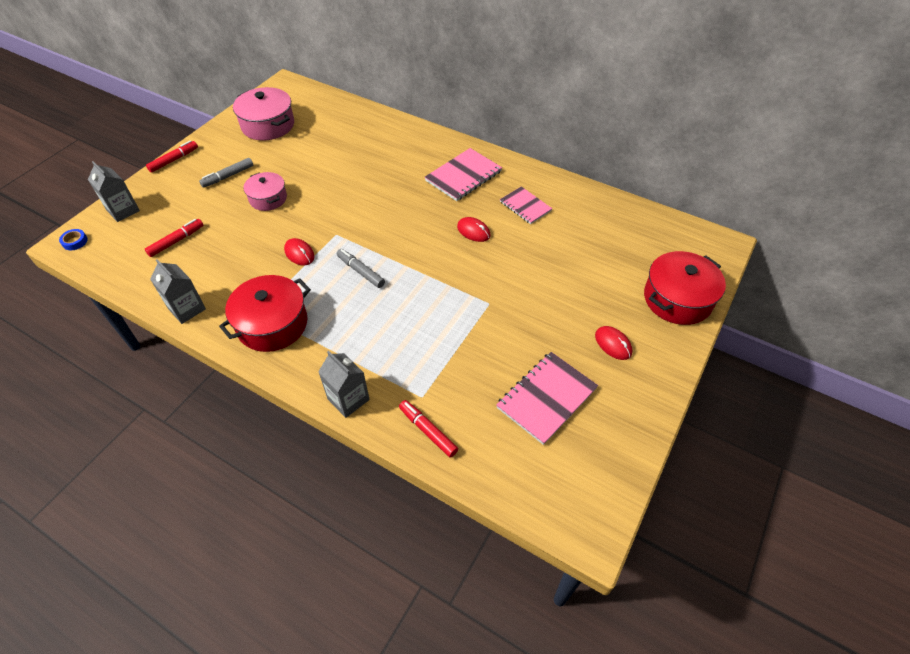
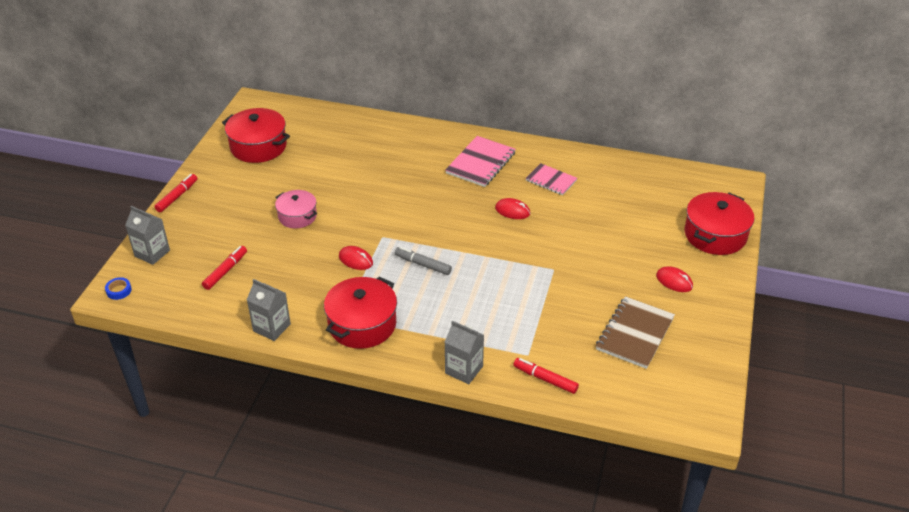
camera: 15 degrees left, 10 degrees down
grey marker [199,158,253,188] -> none
pink pot [233,87,294,141] -> red pot [222,108,290,163]
pink notebook [496,352,598,445] -> brown notebook [596,296,675,369]

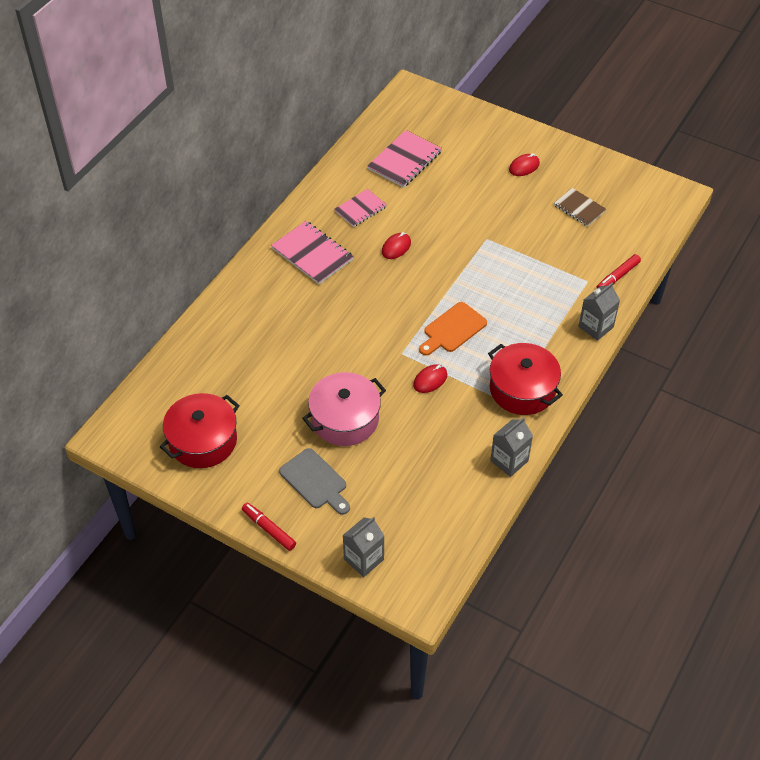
camera: 75 degrees left, 10 degrees up
blue tape [105,277,132,300] -> none
red marker [202,246,247,290] -> none
pink pot [275,190,317,228] -> pink pot [302,372,386,446], size x1.58
grey marker [395,247,452,275] -> orange cutting board [419,302,487,356]
brown notebook [596,296,675,369] -> brown notebook [554,188,606,227], size x0.65
red pot [684,192,754,255] -> none
none -> grey cutting board [279,448,350,515]
none -> pink notebook [367,130,442,188]

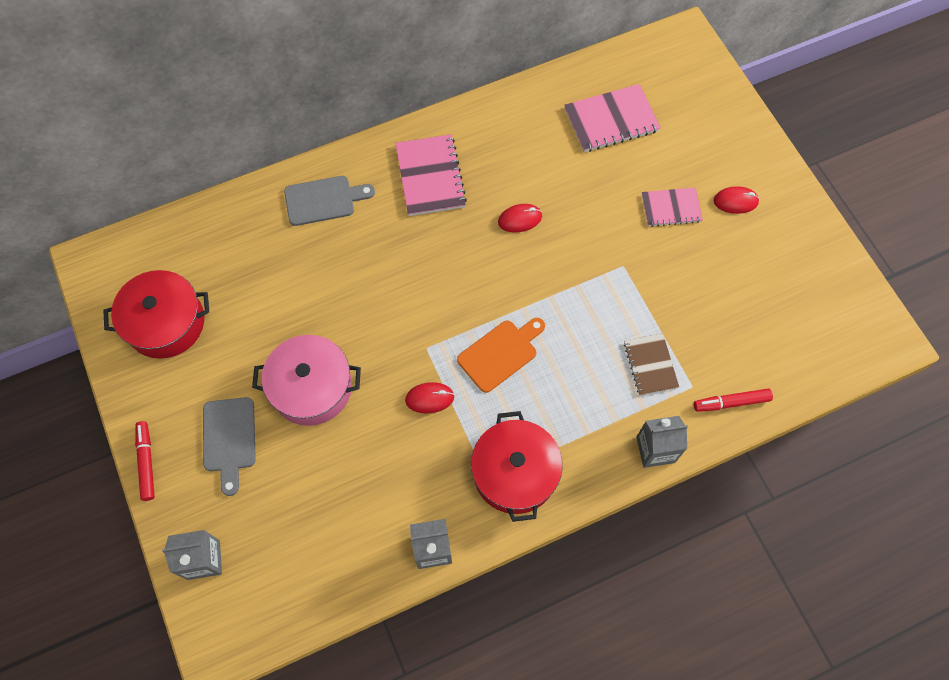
camera: 35 degrees right, 15 degrees up
pink notebook [335,189,387,227] -> pink notebook moved to [642,187,703,227]
orange cutting board [419,302,487,356] -> orange cutting board turned 150 degrees clockwise [457,318,545,393]
brown notebook [554,188,606,227] -> brown notebook moved to [624,333,679,396]
none -> grey cutting board [284,176,375,226]

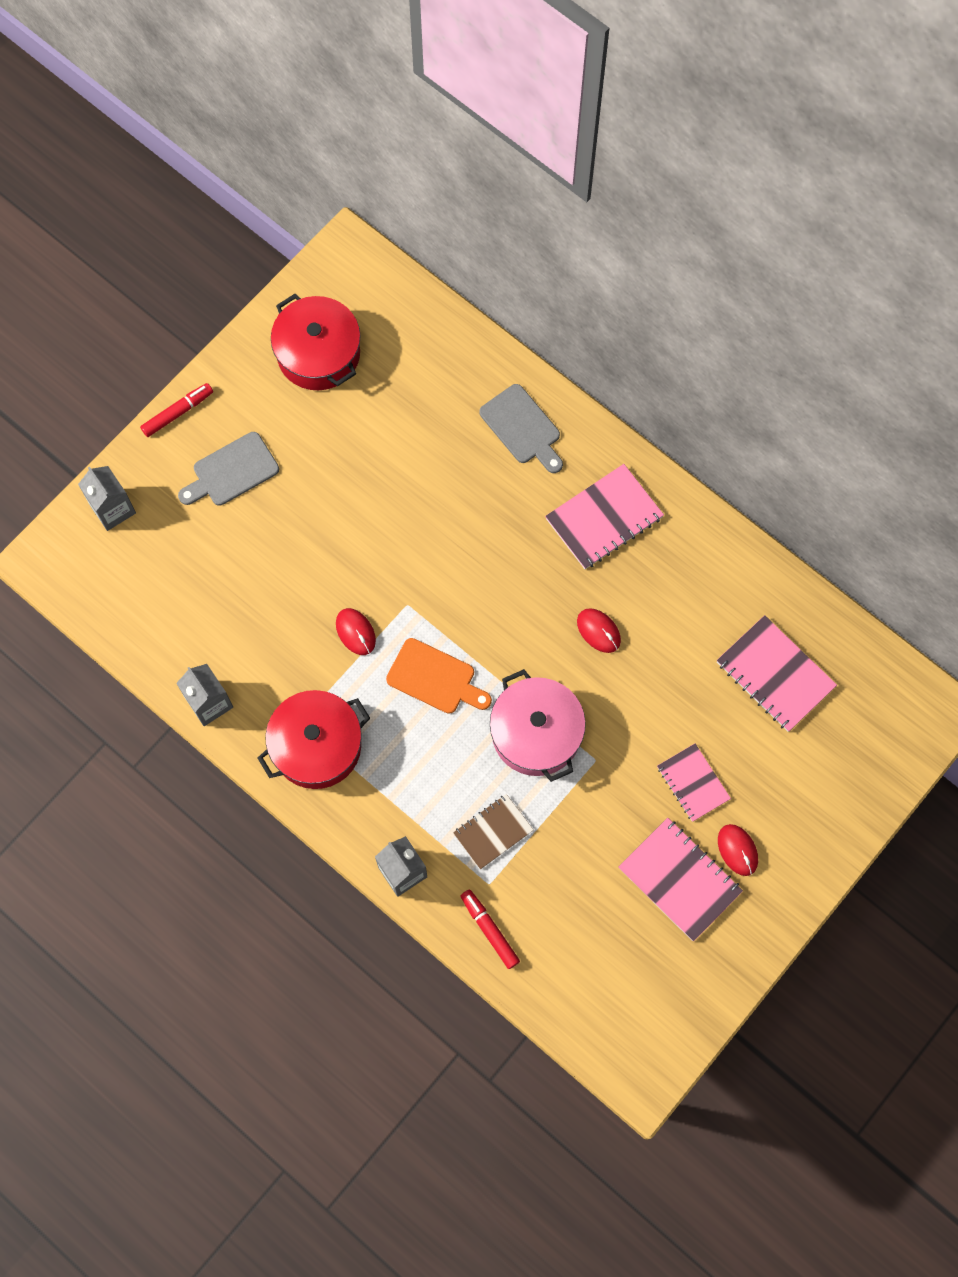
camera: 65 degrees right, 5 degrees up
pink pot [252,335,361,426] -> pink pot moved to [490,669,586,782]
none -> pink notebook [618,818,743,941]

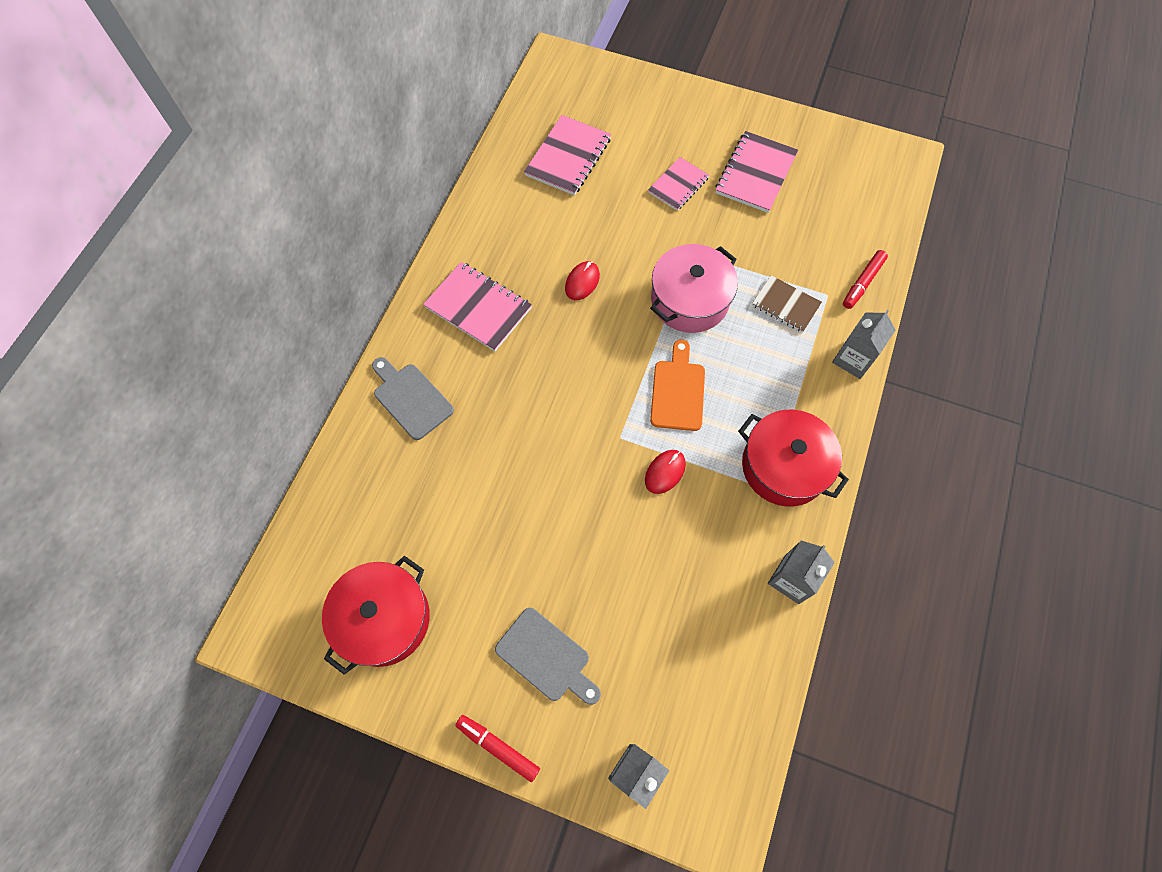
camera: 110 degrees left, 5 degrees down
grey cutting board [479,384,563,473] -> grey cutting board turned 75 degrees counterclockwise [372,357,454,440]
red mouse [718,824,758,876] -> none

